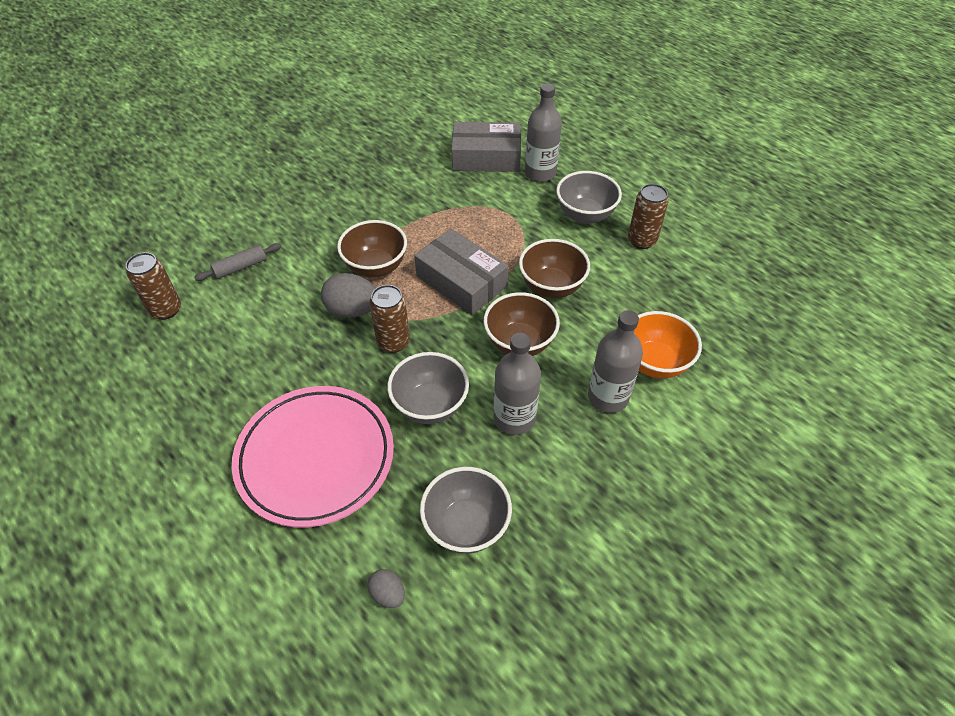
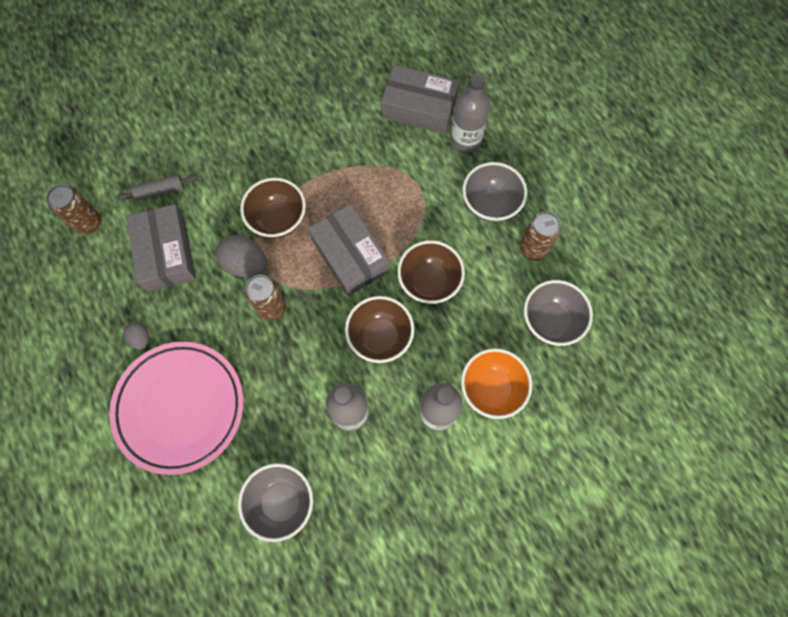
camera: 15 degrees right, 20 degrees up
grey egg [367,569,405,608] -> grey egg moved to [123,321,149,350]
grey bowl [388,352,469,424] -> grey bowl moved to [524,280,593,346]
none -> grey box [126,204,196,292]

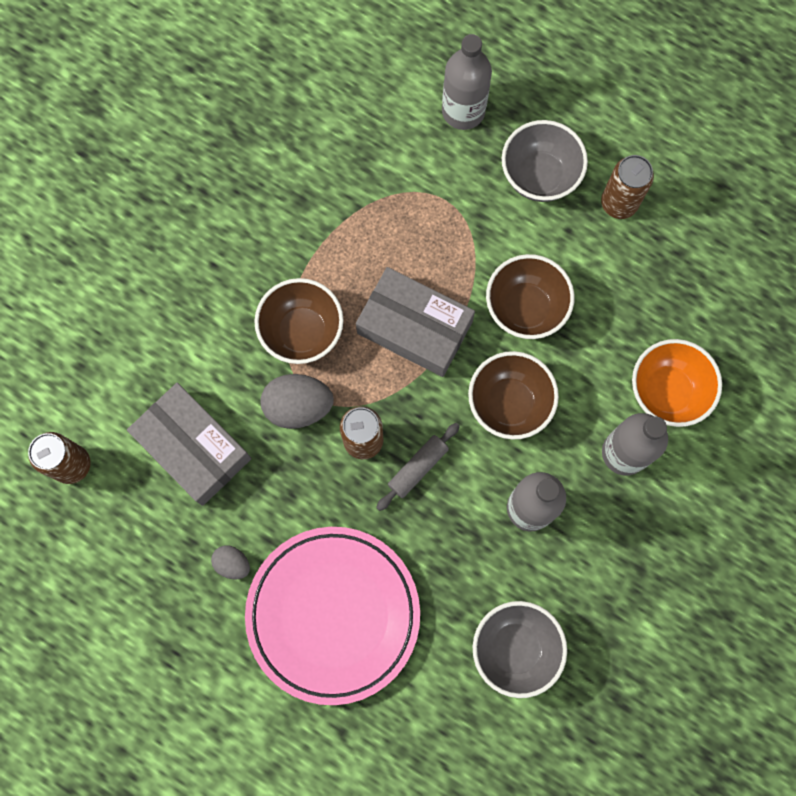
camera: 30 degrees left, 5 degrees up
grey rolling pin [116,174,199,201] -> grey rolling pin moved to [376,423,460,511]
grey box [381,65,460,134] -> none
grey bowl [524,280,593,346] -> none

